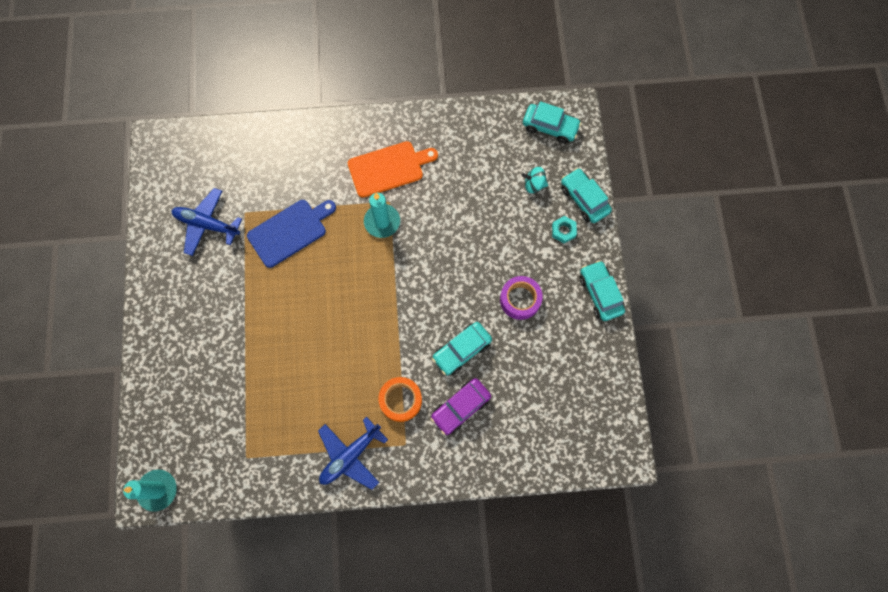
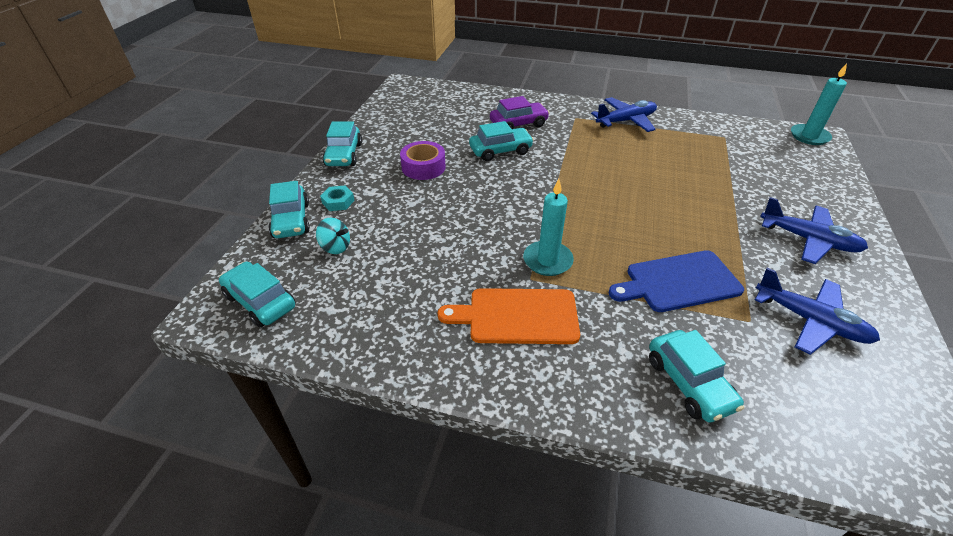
camera: 160 degrees left, 30 degrees down
orange tape [378,377,422,422] -> none
none -> turquoise car [649,330,744,423]
none -> blue plane [760,197,868,264]

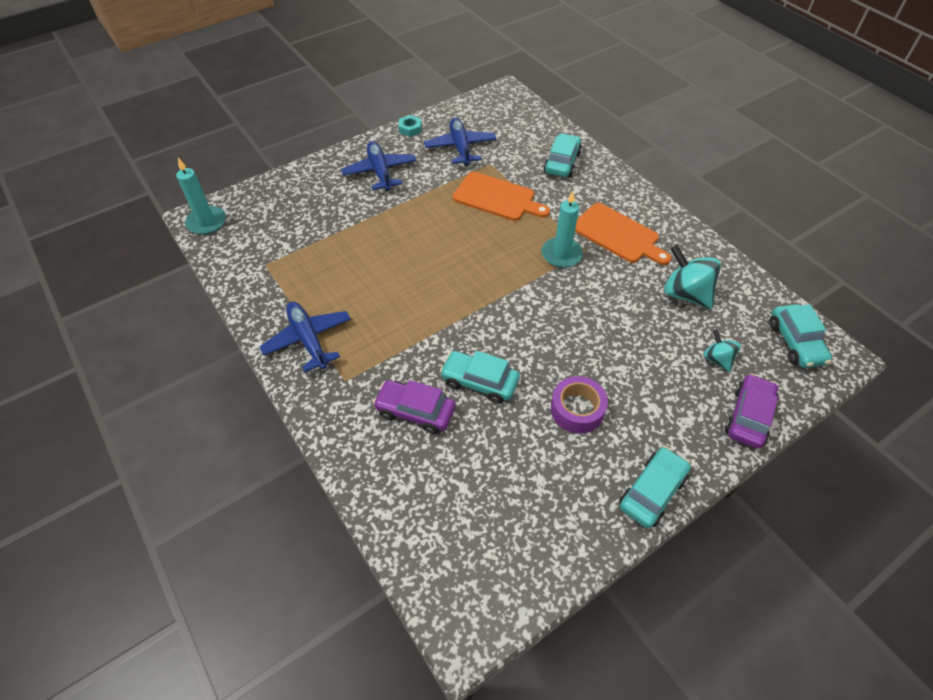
camera: 140 degrees left, 10 degrees up
turquoise car [268,181,310,238] -> purple car [725,374,778,449]
turquoise nut [320,186,355,211] -> turquoise nut moved to [398,115,422,137]
blue plane [591,97,657,132] -> blue plane turned 45 degrees clockwise [259,301,351,372]
blue cutting board [608,250,744,312] -> orange cutting board [453,172,550,221]
none -> turquoise spinning top [664,245,721,309]

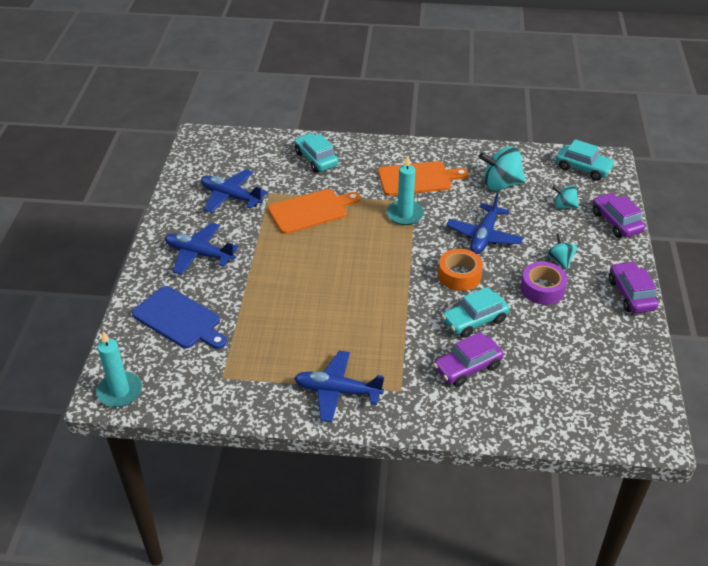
camera: 50 degrees left, 10 degrees down
turquoise nut [398,115,422,137] -> none
turquoise car [619,447,691,528] -> purple car [609,261,659,313]
none -> blue cutting board [132,286,227,349]
none -> orange tape [438,249,483,291]
none -> blue plane [447,193,524,254]
none -> turquoise spinning top [547,233,577,270]

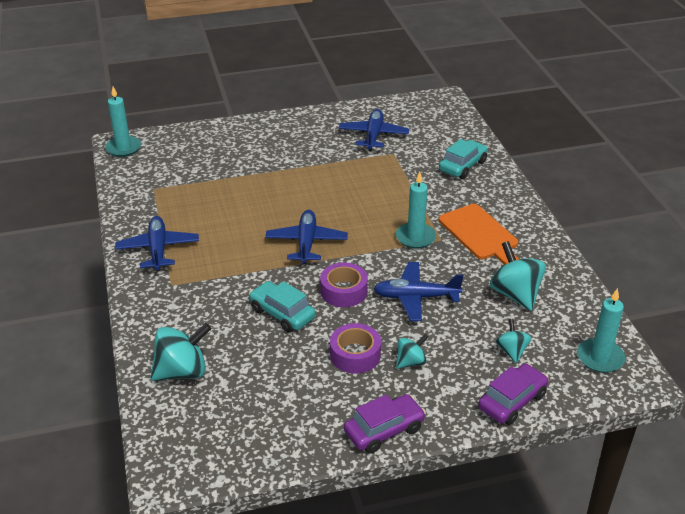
camera: 70 degrees right, 5 degrees down
blue cutting board [132,286,227,349] -> none
blue plane [165,223,239,275] -> blue plane moved to [265,210,348,264]
orange cutting board [268,189,361,234] -> none
purple car [433,332,504,387] -> none
orange tape [438,249,483,291] -> purple tape [320,263,368,307]
turquoise car [556,139,616,181] -> turquoise candle [577,288,625,373]
none -> turquoise spinning top [151,323,211,381]

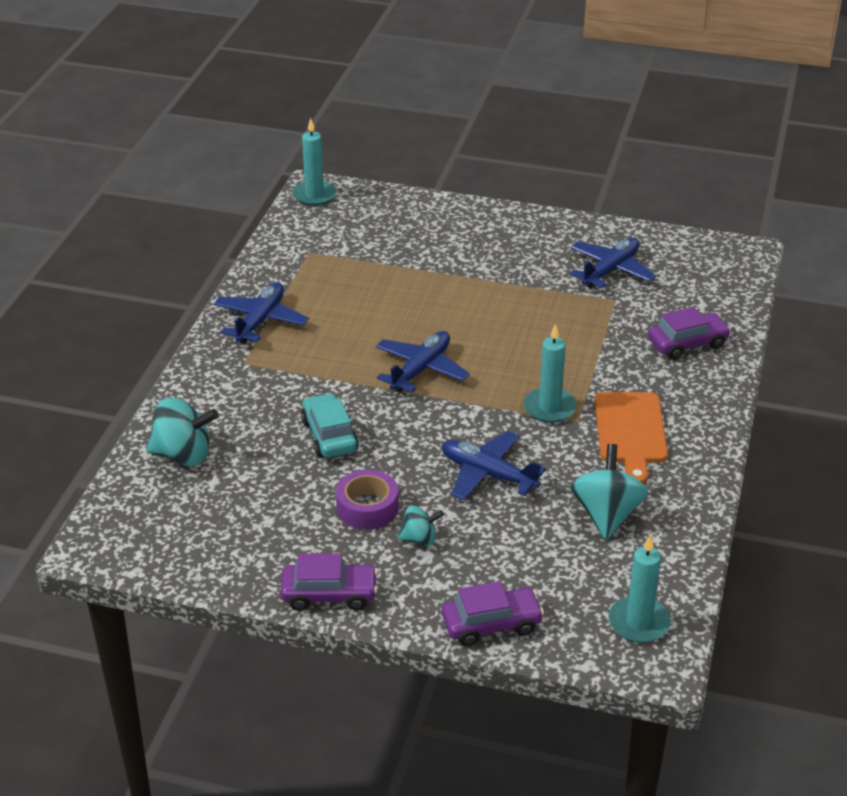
camera: 30 degrees right, 0 degrees up
purple tape [320,263,368,307] -> none
turquoise car [439,139,488,179] -> purple car [648,307,731,360]
turquoise spinning top [496,319,532,363] -> none

